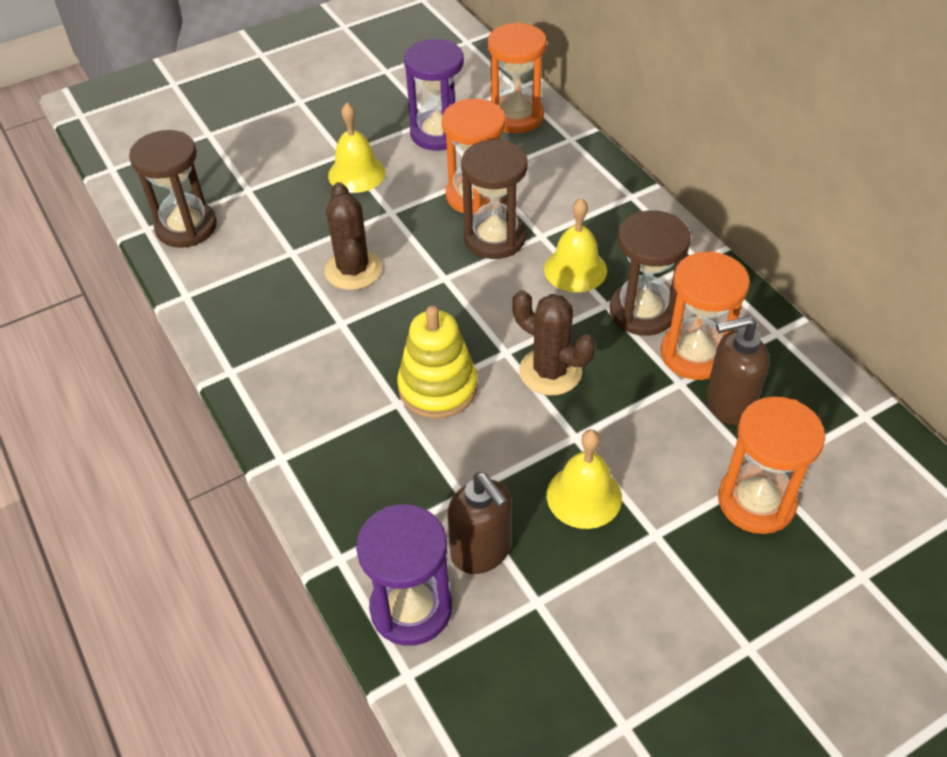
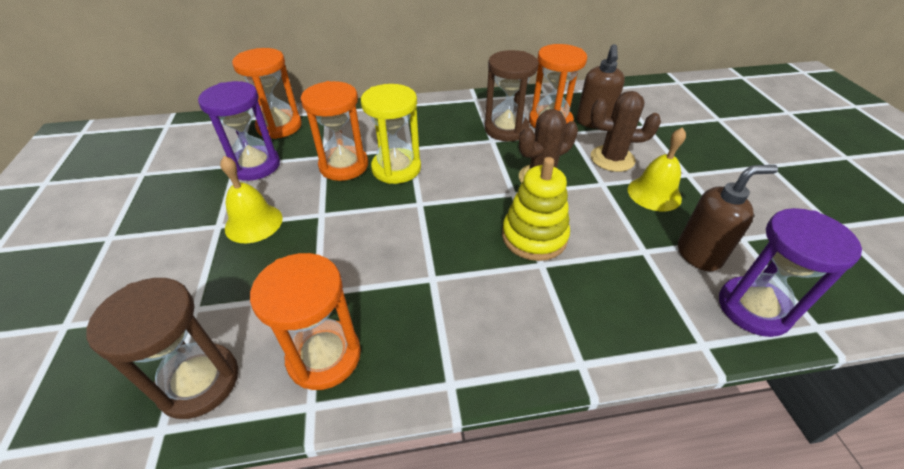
camera: 70 degrees left, 5 degrees down
brown cactus [325,182,382,290] -> brown cactus moved to [591,91,661,172]
brown hourglass [461,139,528,259] -> yellow hourglass [361,84,421,184]
yellow bell [544,198,607,293] -> none
orange hourglass [718,396,825,534] -> orange hourglass moved to [250,253,361,390]

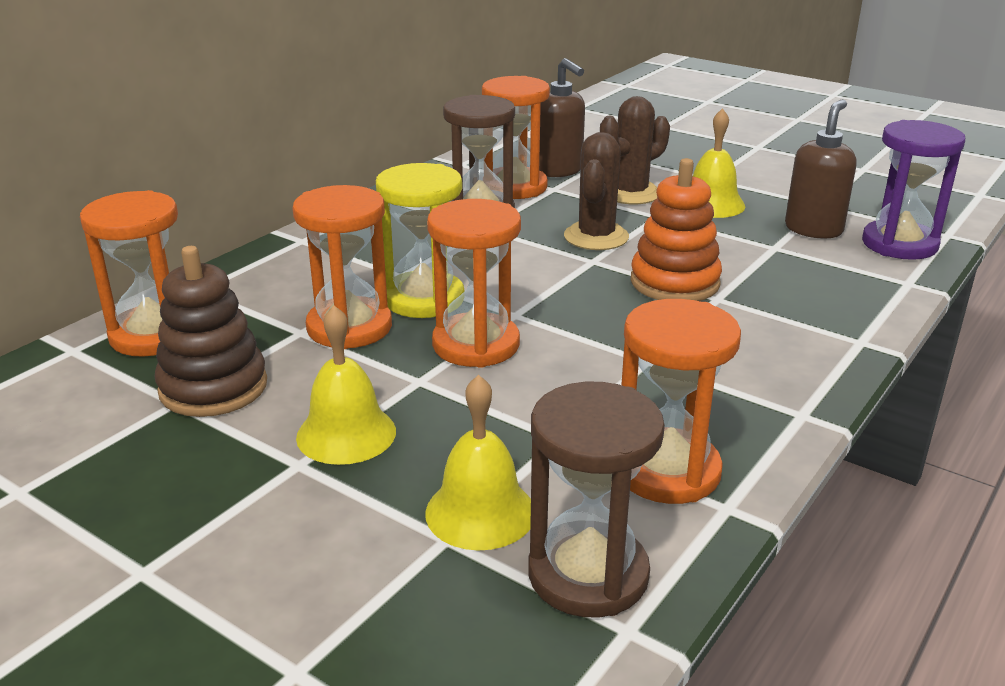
camera: 45 degrees left, 15 degrees down
purple hourglass [198,81,280,181] -> brown stacking toy [155,246,267,417]
yellow stacking toy [502,157,570,261] -> orange stacking toy [631,158,722,301]
none -> yellow bell [425,375,531,550]
none -> orange hourglass [427,199,521,368]

